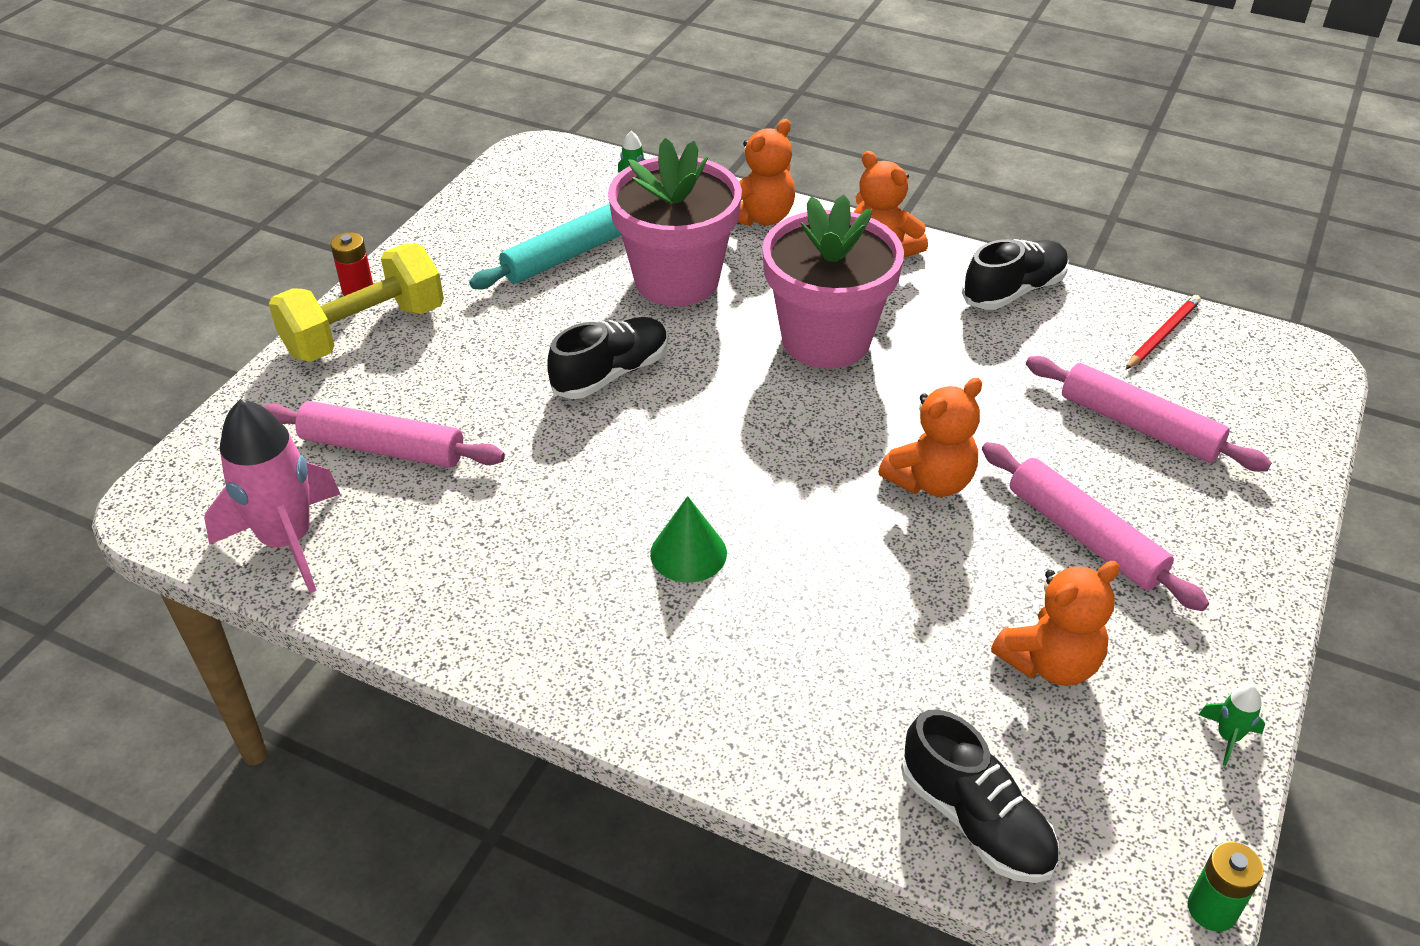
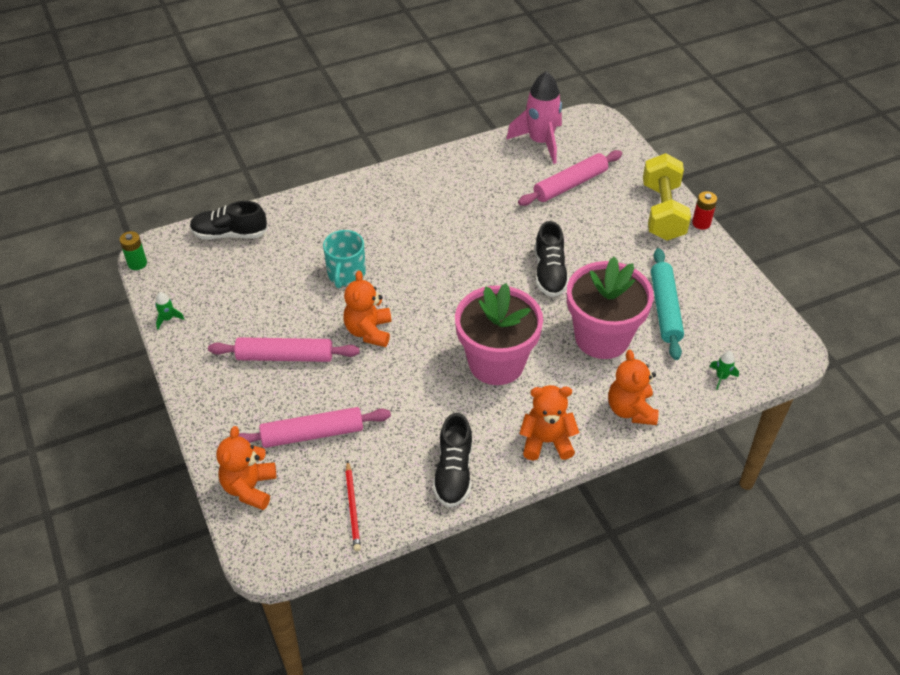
camera: 130 degrees right, 5 degrees up
green cone [650,496,727,583] -> none
orange teddy bear [991,561,1120,686] -> orange teddy bear moved to [216,426,276,510]
none -> turquoise mug [323,230,366,288]

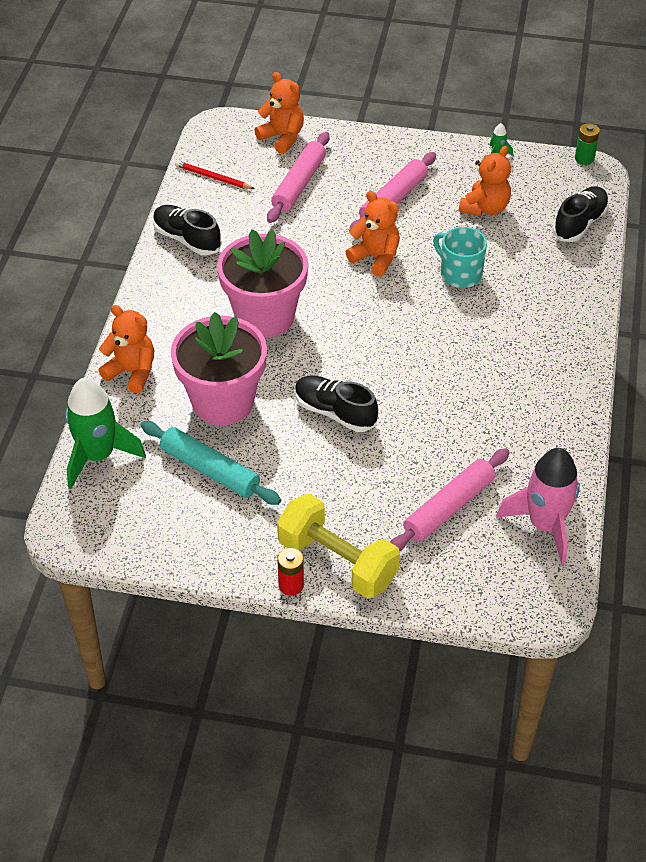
camera: 125 degrees right, 0 degrees up
pink rolling pin [518,150,622,206] -> pink rolling pin turned 45 degrees clockwise [390,448,510,552]
orange teddy bear [519,385,580,460] -> orange teddy bear moved to [459,146,511,216]
green rocket [710,351,739,390] -> green rocket [65,378,146,489], size x2.48

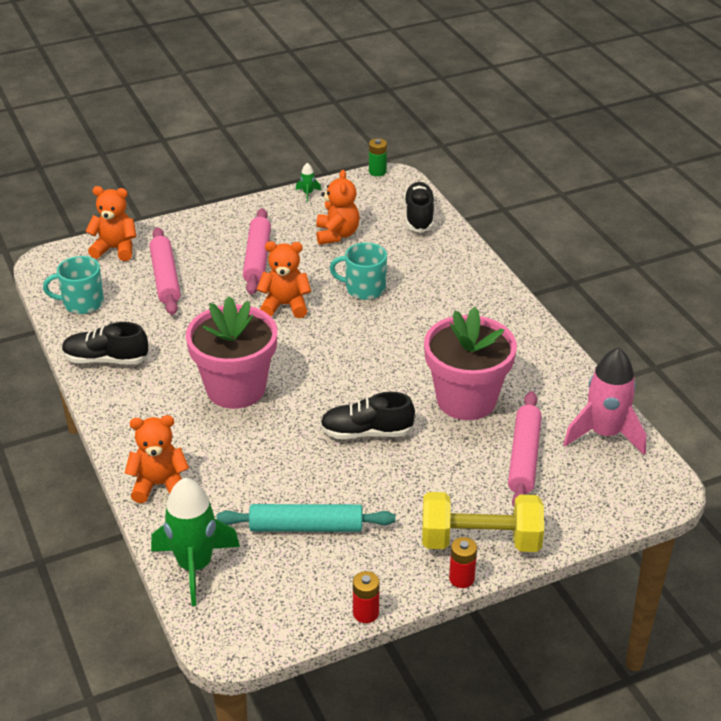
camera: 35 degrees left, 10 degrees down
pink flower pot [171,312,267,425] -> pink flower pot moved to [424,307,517,420]
red pencil [175,160,254,189] -> turquoise mug [43,256,104,314]
none -> red battery [353,571,380,623]

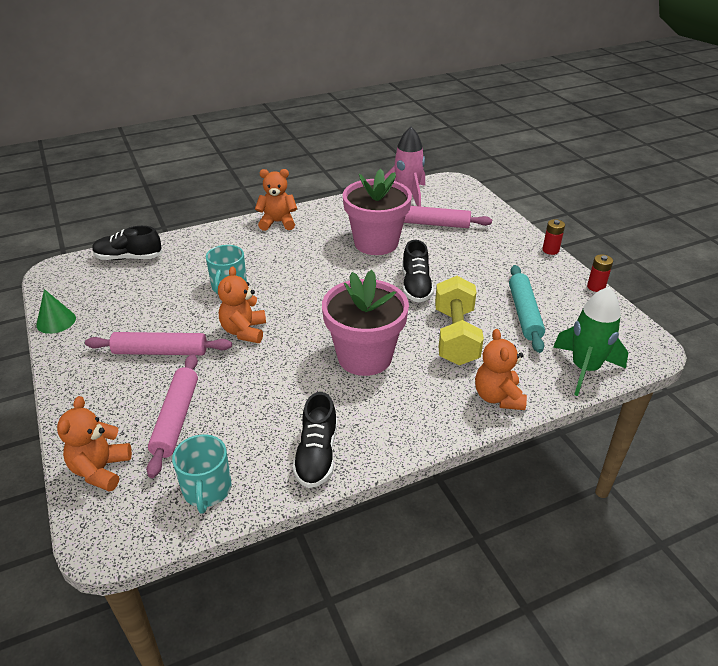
camera: 90 degrees left, 0 degrees up
pink rolling pin [149,227,181,315] -> pink rolling pin turned 75 degrees counterclockwise [146,354,198,478]
green rocket [296,163,321,202] -> green cone [36,289,76,334]
orange teddy bear [316,170,360,245] -> orange teddy bear moved to [255,169,297,231]
green battery [369,138,387,176] -> none
yellow dumbbell [422,492,544,552] -> yellow dumbbell moved to [435,276,484,365]

